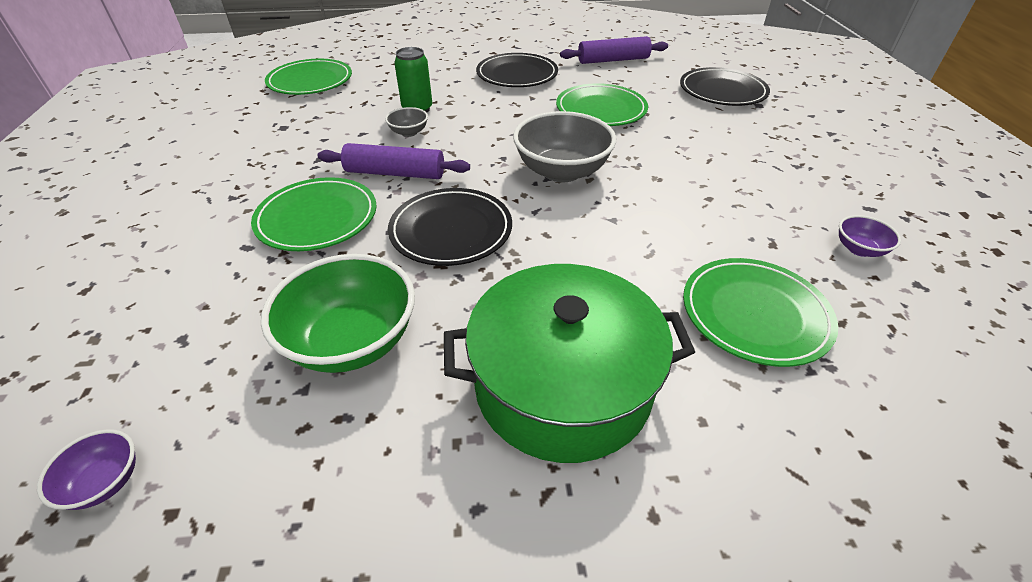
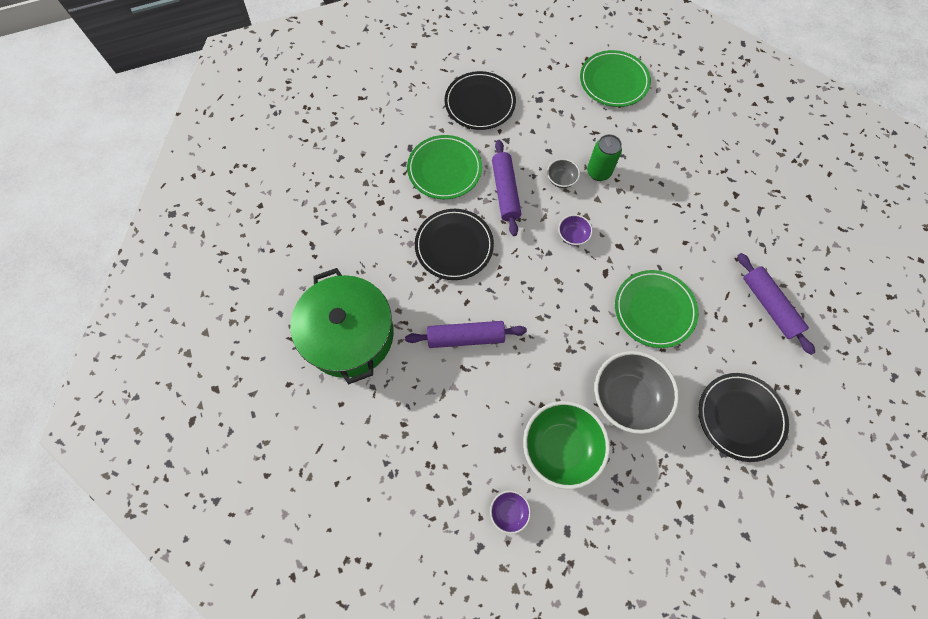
camera: 75 degrees right, 25 degrees up
purple bowl [37,429,136,510] -> purple bowl moved to [558,215,593,246]
green bowl [261,254,415,373] -> green bowl moved to [523,401,610,489]
black plate [476,53,558,87] -> black plate moved to [445,71,516,130]
grey bowl [513,111,616,182] -> grey bowl moved to [595,351,679,434]
green plate [683,258,838,367] -> none
none -> purple rolling pin [405,321,527,348]

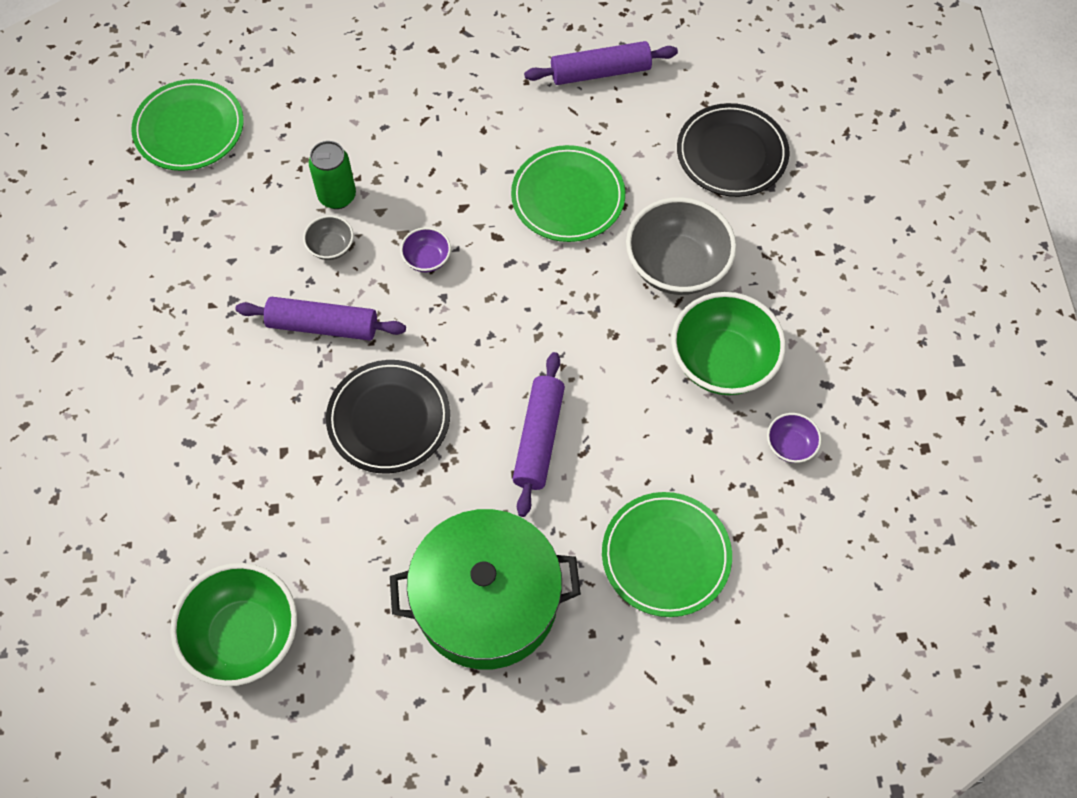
camera: 75 degrees left, 5 degrees down
green plate [407,135,482,199] -> green plate moved to [602,492,732,617]
black plate [445,71,516,130] -> none
none -> green bowl [170,563,297,687]

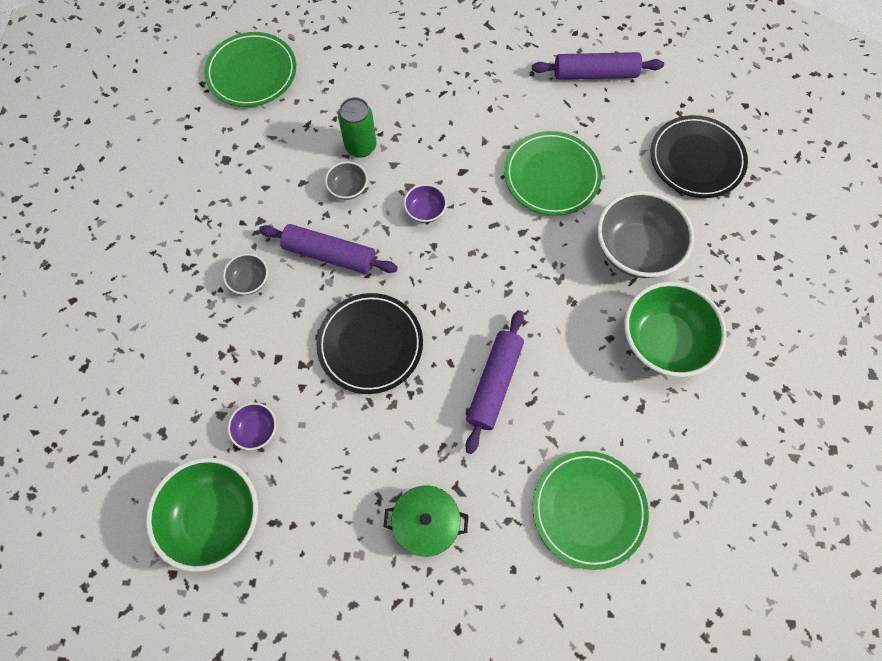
camera: 10 degrees right, 5 degrees up
green pot [390,509,581,670] -> green pot [384,485,468,557], size x0.51
purple bowl [767,413,822,463] -> purple bowl moved to [228,403,276,450]
none -> grey bowl [223,254,268,295]

